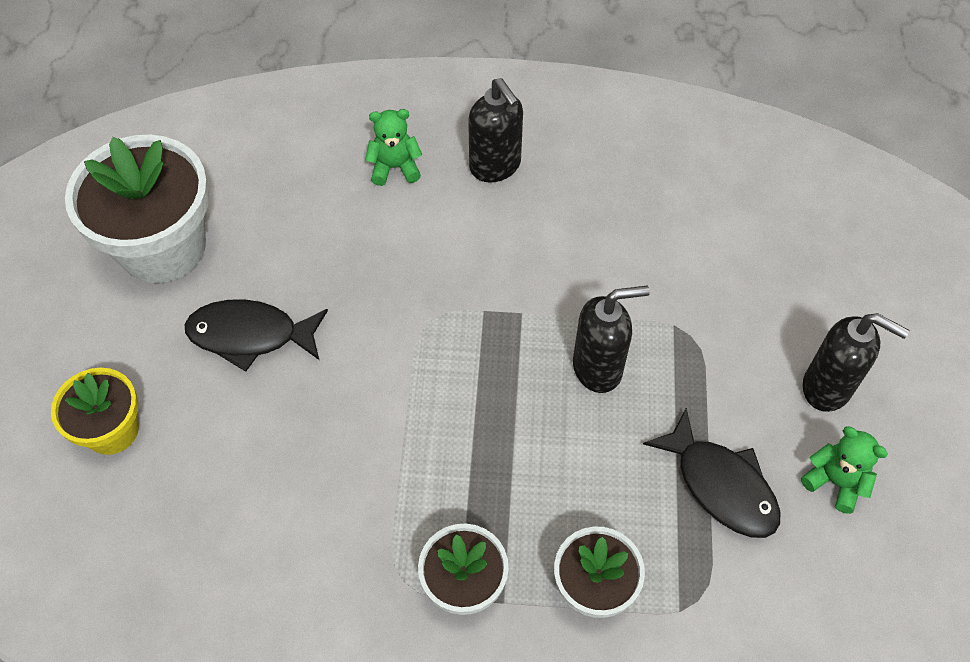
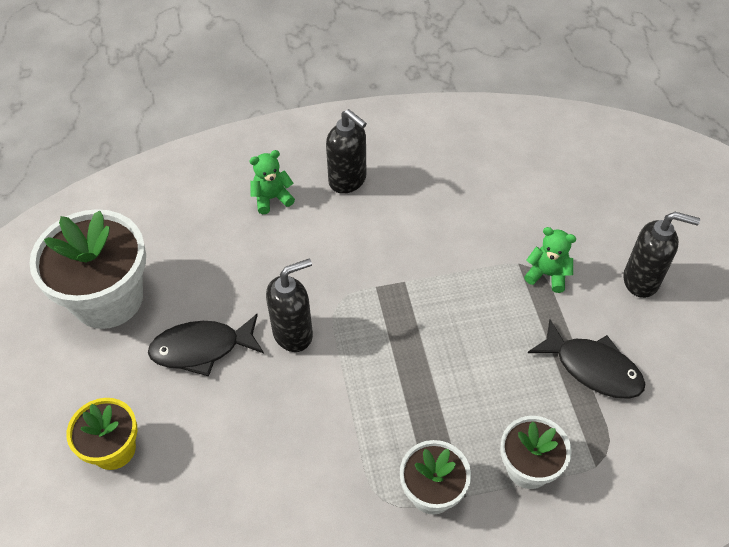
camera: 15 degrees left, 5 degrees down
black soap dispenser [573,286,650,393] -> black soap dispenser moved to [266,259,313,352]
green teddy bear [801,427,888,514] -> green teddy bear moved to [524,227,576,293]

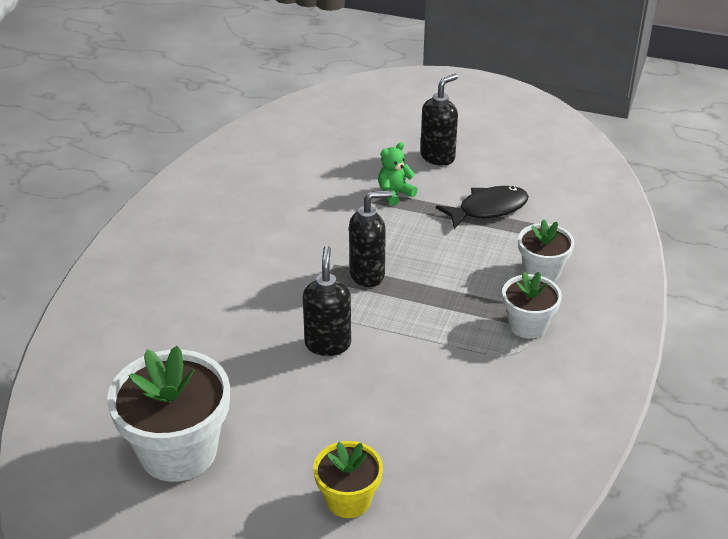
camera: 60 degrees left, 15 degrees down
black fish [148,314,264,376] -> none
green teddy bear [249,150,295,214] -> none
black soap dispenser [326,109,367,194] -> black soap dispenser moved to [349,190,393,287]

